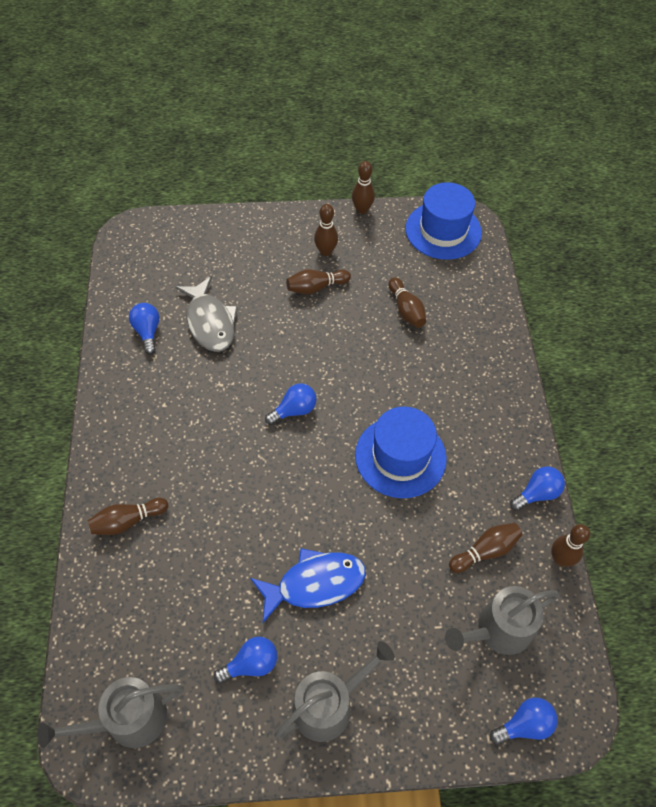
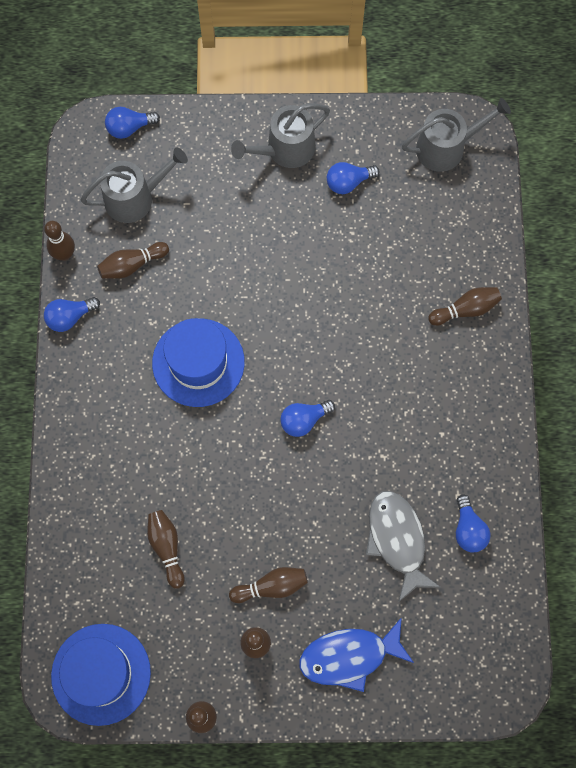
camera: 175 degrees left, 15 degrees up
blue fish [250,548,366,623] -> blue fish moved to [299,617,414,692]

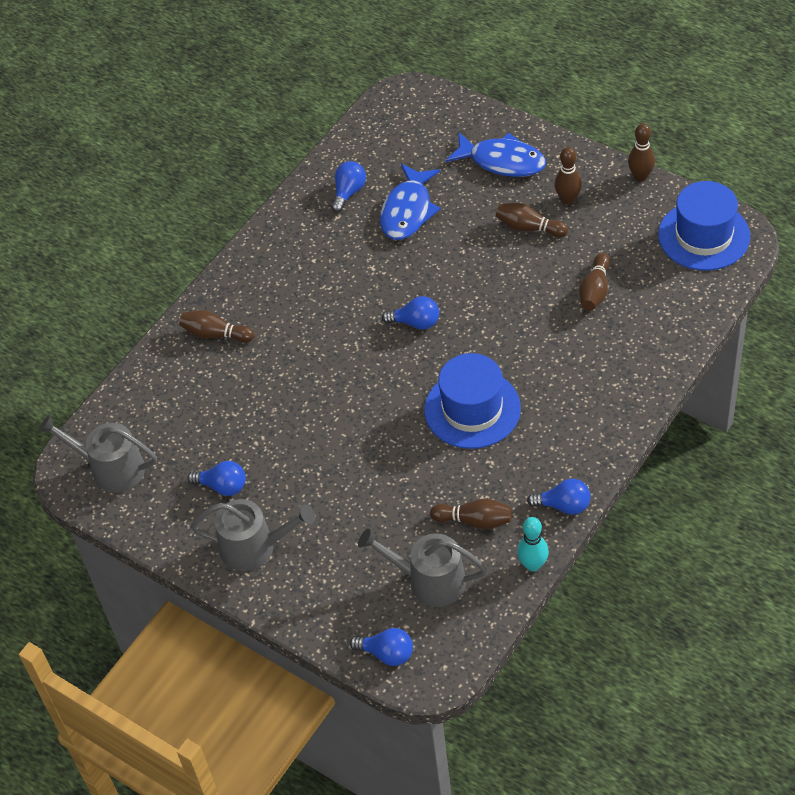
camera: 140 degrees left, 20 degrees down
brown bowling pin [44,221,75,261] -> turquoise bowling pin [517,517,549,571]
grey fish [366,491,442,602] -> blue fish [380,163,440,240]

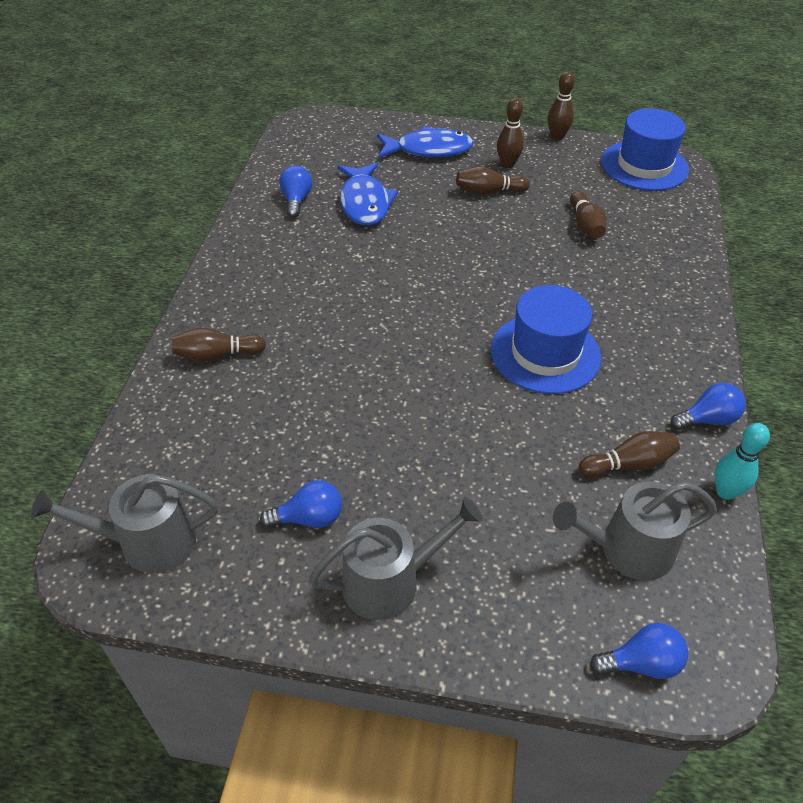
camera: 30 degrees left, 5 degrees down
blue light bulb [382,296,439,330] -> none

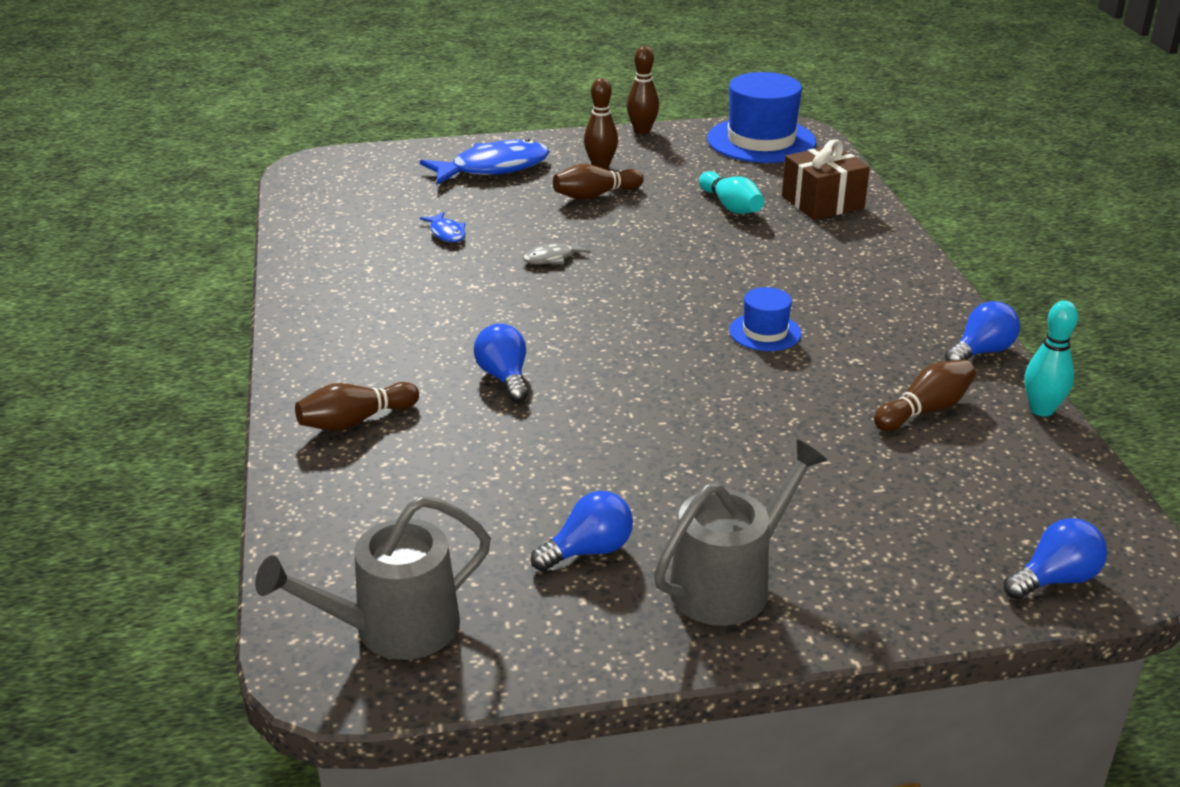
camera: 20 degrees left, 15 degrees down
blue light bulb [279,165,312,218] -> blue light bulb moved to [474,323,528,402]
blue fish [337,163,398,225] -> blue fish [420,212,465,242], size x0.47
blue hat [491,285,601,394] -> blue hat [729,287,801,351], size x0.51
grey watering can [553,481,717,581] -> none
brown bowling pin [570,191,607,238] -> turquoise bowling pin [699,171,764,214]
none -> grey fish [523,239,591,264]
none -> brown gift [782,140,870,220]

